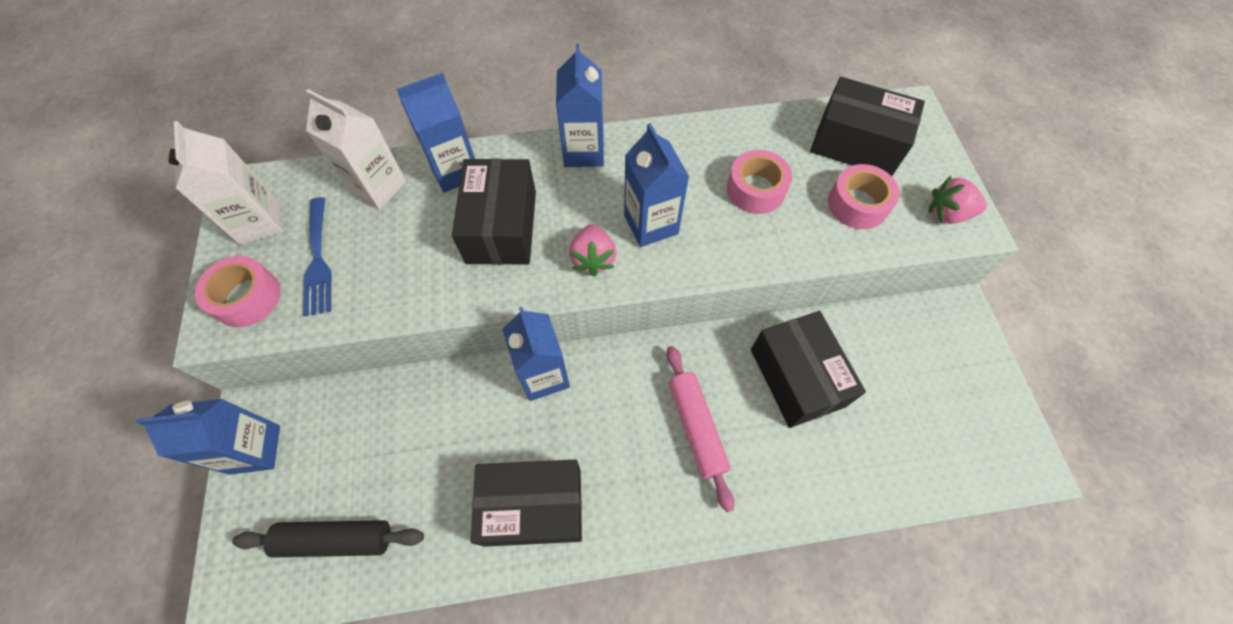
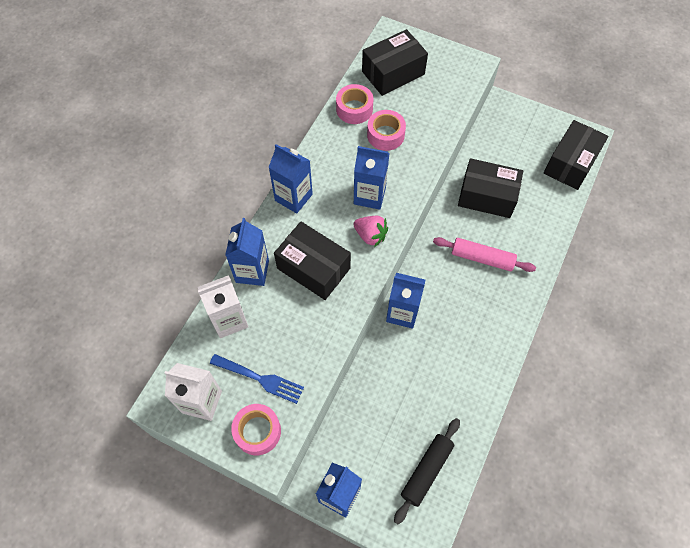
camera: 55 degrees left, 0 degrees up
black box [470,460,582,547] -> black box moved to [544,120,609,190]
pink tape [828,164,900,229] -> pink tape moved to [336,84,373,124]
pink strawberry [928,176,987,224] -> none

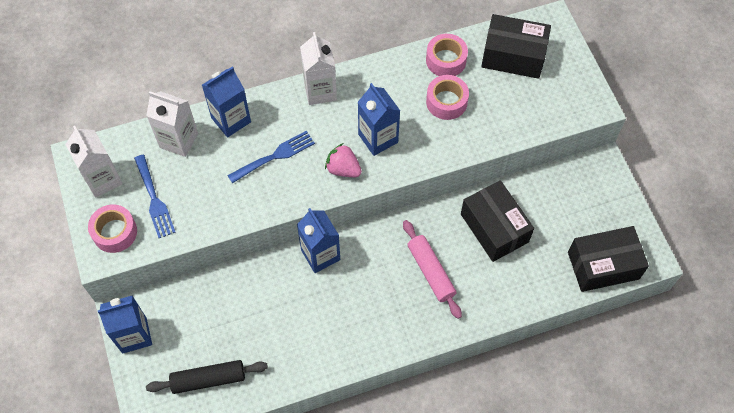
camera: 45 degrees right, 0 degrees up
blue carton [268,144,313,213] -> white carton [300,32,337,105]
black box [274,222,351,300] -> blue fork [227,131,315,183]
pink strawberry [353,216,388,247] -> pink strawberry turned 135 degrees clockwise [325,143,362,177]

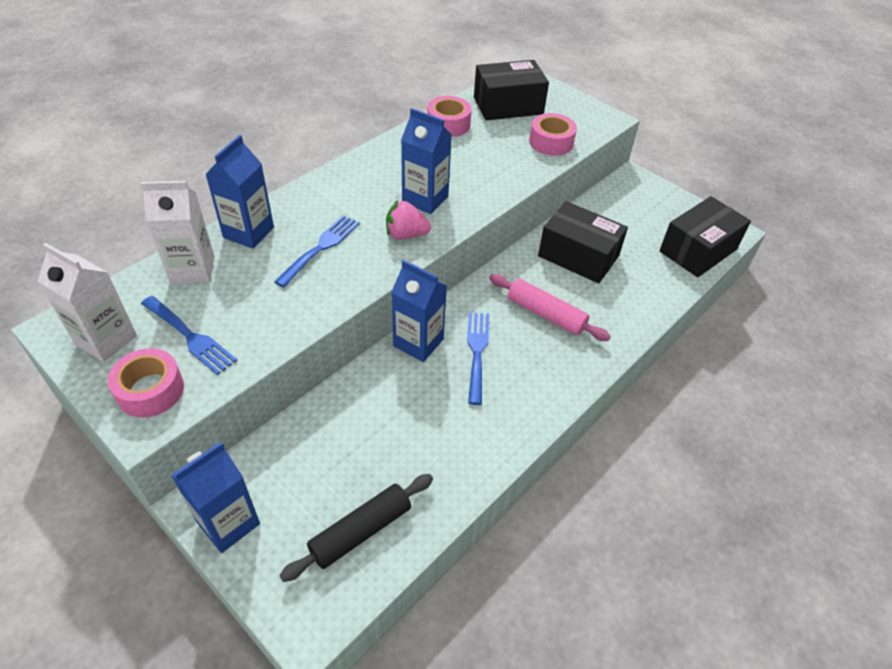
camera: 30 degrees left, 15 degrees down
white carton [300,32,337,105] -> none
pink tape [426,75,469,120] -> pink tape moved to [529,113,577,156]
none -> blue fork [467,312,489,405]

